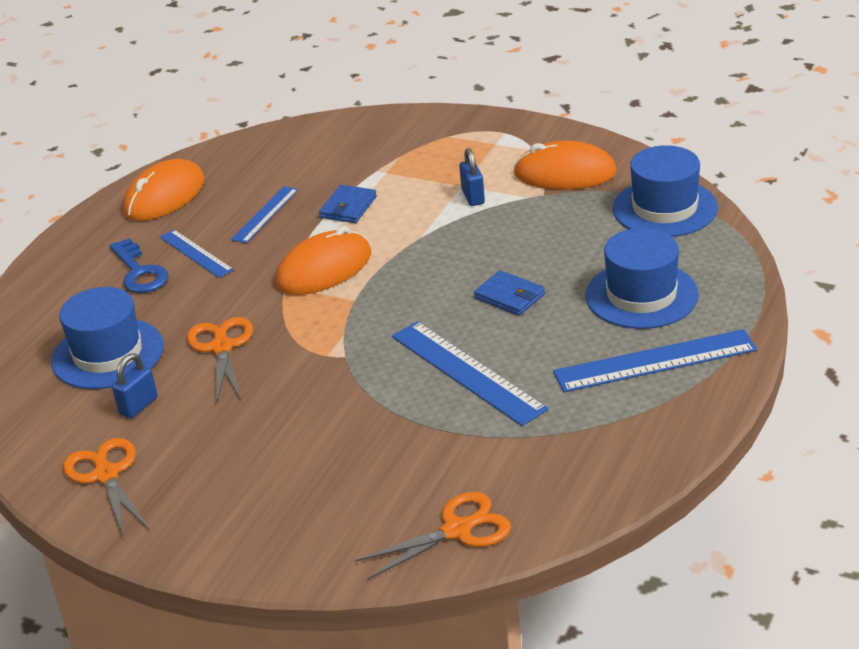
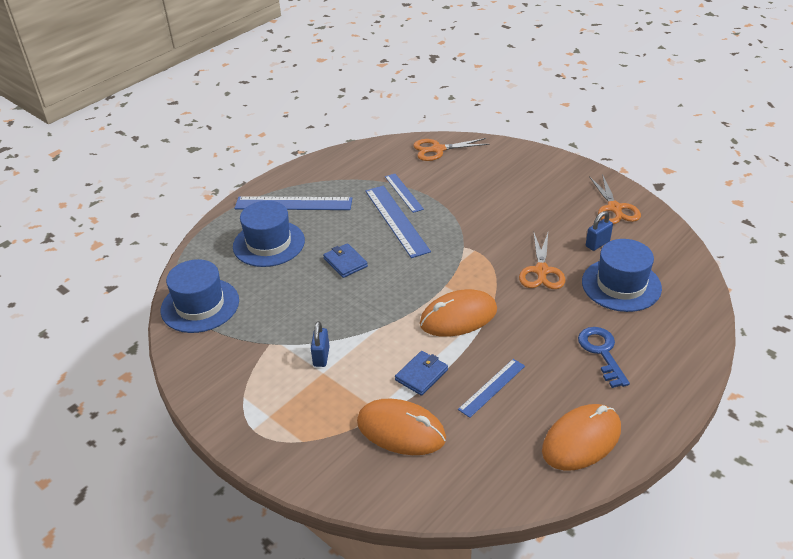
camera: 165 degrees left, 5 degrees up
blue ruler [160,229,234,278] -> blue ruler moved to [385,174,424,213]
orange mouse [513,141,617,190] -> orange mouse moved to [357,399,446,455]

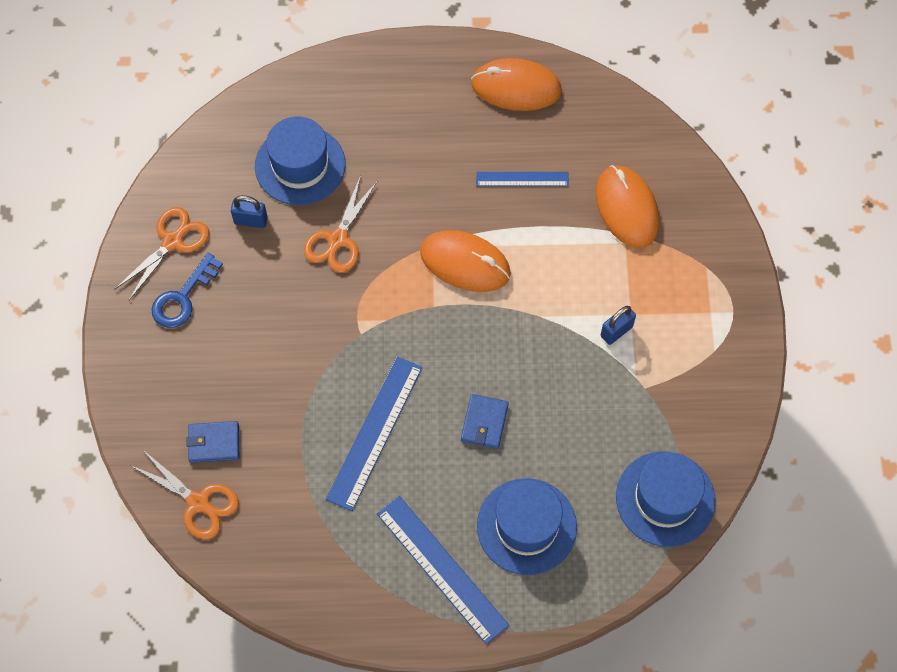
camera: 135 degrees left, 25 degrees up
blue ruler [385,174,424,213] -> none
blue wallet [395,351,448,396] -> blue wallet moved to [186,421,240,463]
orange scissors [519,231,566,289] -> orange scissors turned 150 degrees clockwise [304,175,377,273]
blue key [578,327,630,388] -> blue key moved to [152,253,223,328]

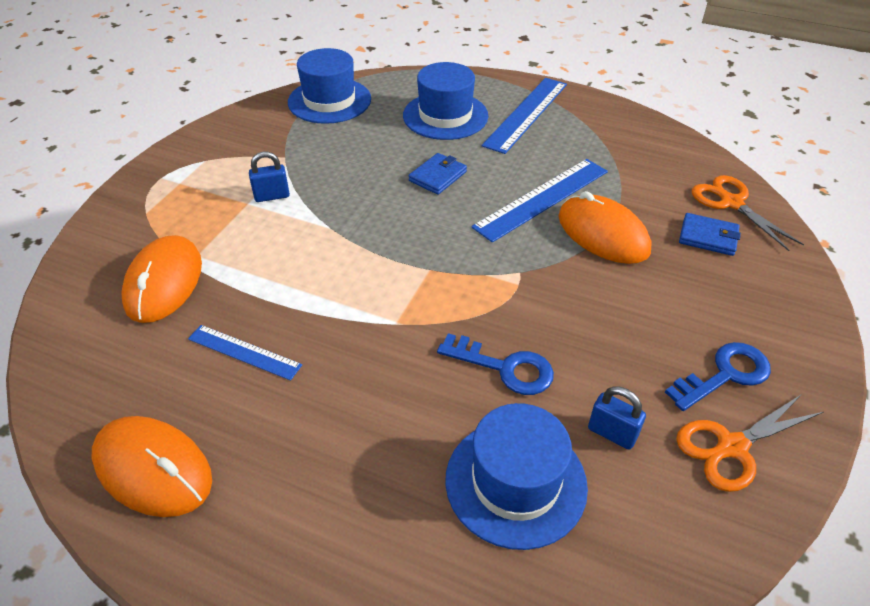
camera: 155 degrees left, 20 degrees down
orange scissors [304,175,377,273] -> blue key [437,333,554,395]
blue ruler [377,496,509,645] -> blue ruler turned 45 degrees clockwise [482,78,567,154]
orange mouse [420,230,511,292] -> orange mouse moved to [559,191,651,264]

